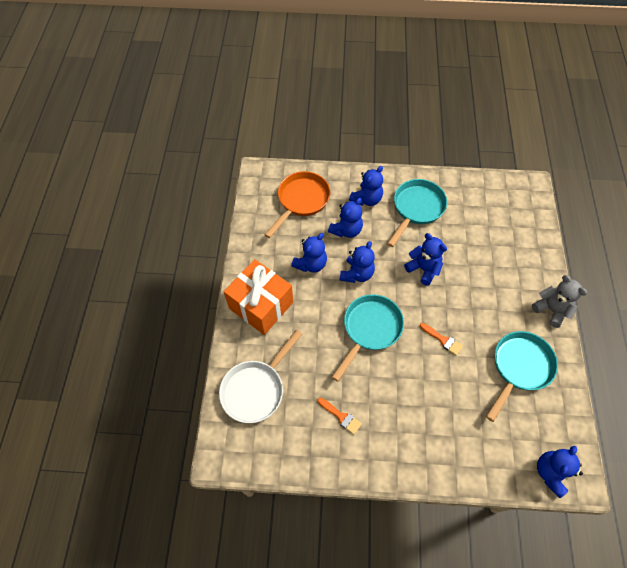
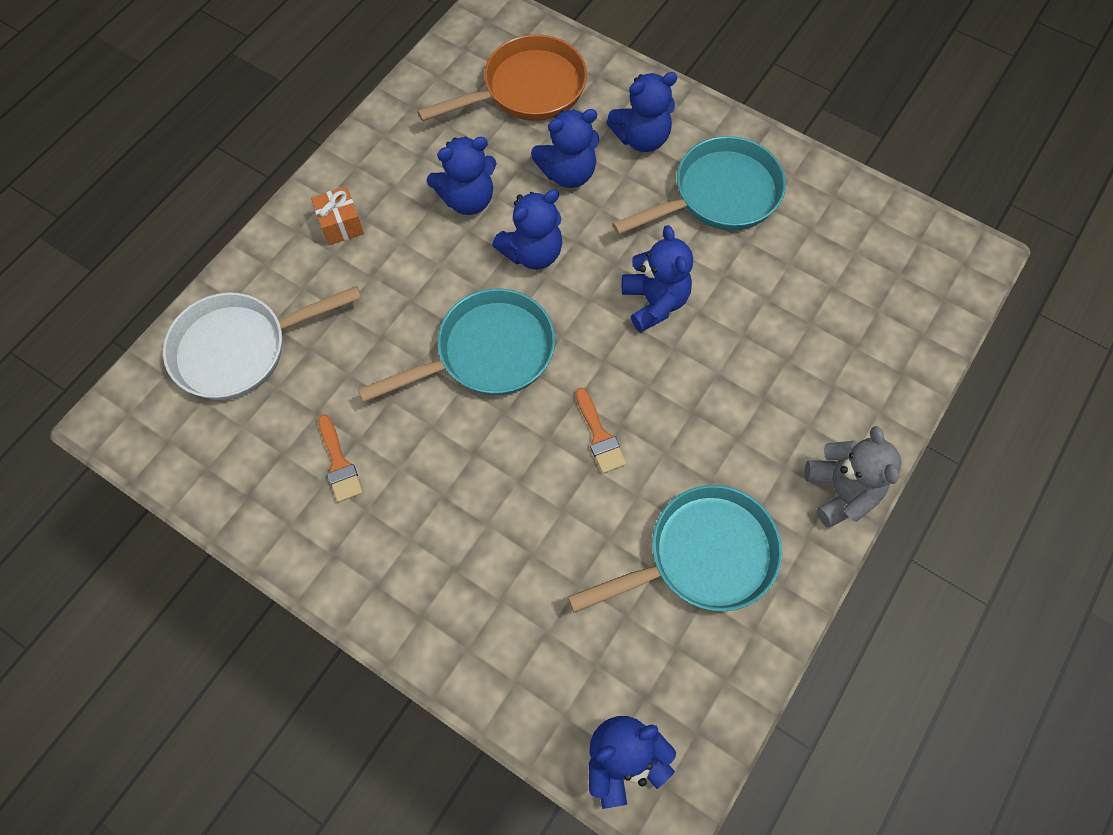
camera: 30 degrees right, 5 degrees up
orange gift [224,259,293,335] -> orange gift [311,186,364,245], size x0.43

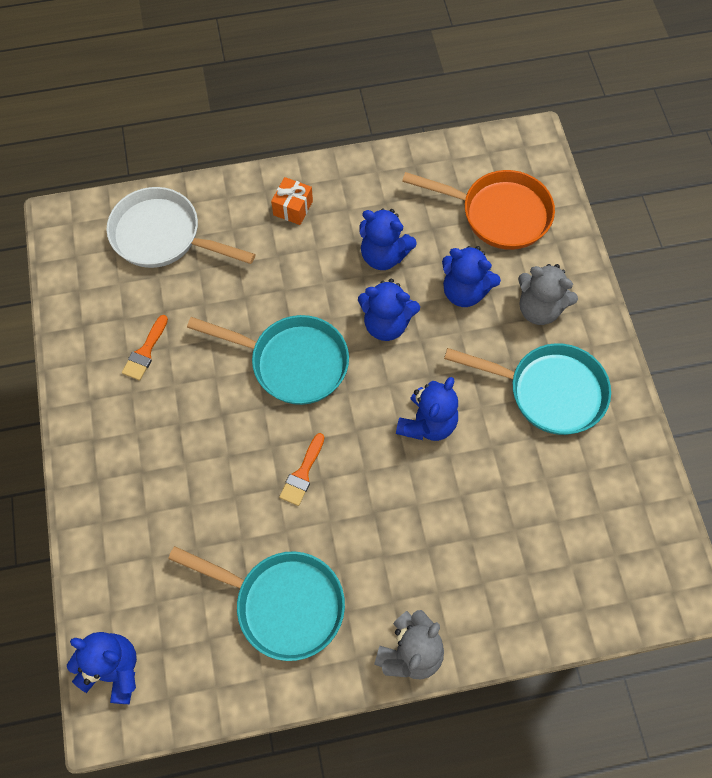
camera: 45 degrees right, 0 degrees up
blue teddy bear [606,72,677,152] -> grey teddy bear [518,264,578,325]

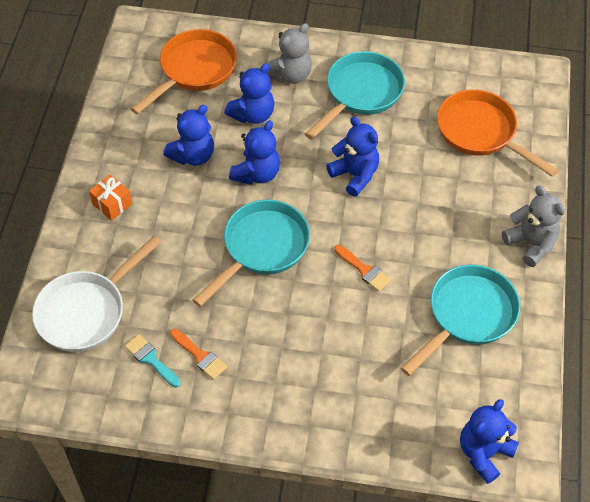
camera: 70 degrees left, 10 degrees down
none -> turquoise brush [125,334,181,388]
none -> orange pan [437,89,559,177]

